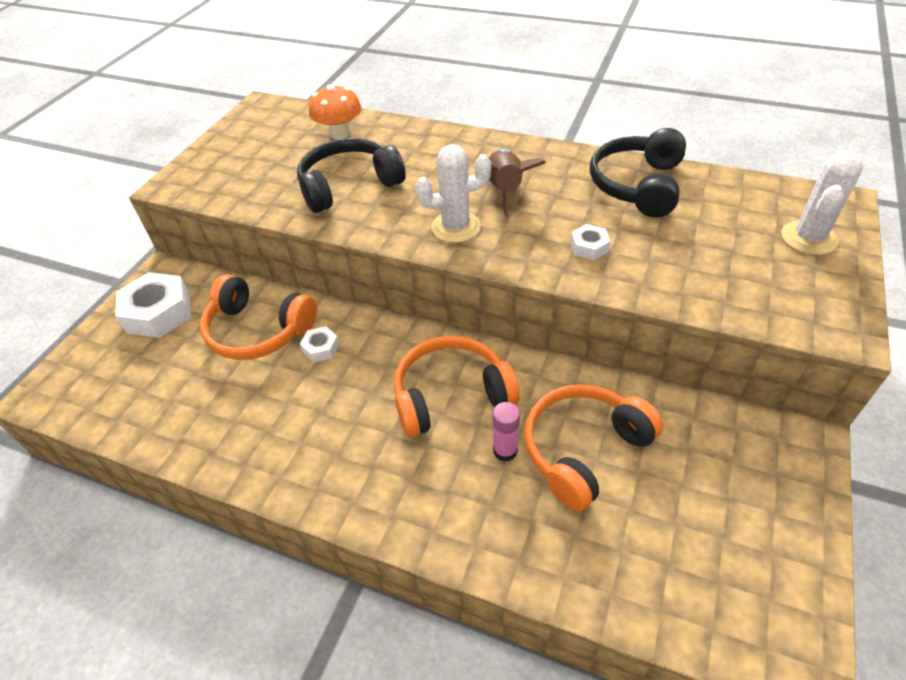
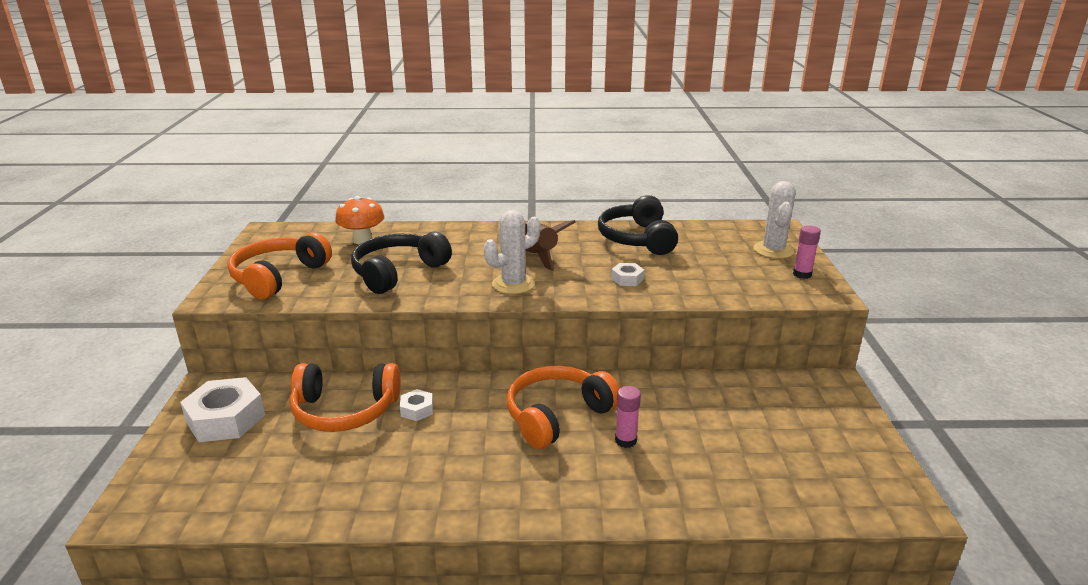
camera: 25 degrees left, 20 degrees down
orange headphones [524,384,663,512] -> orange headphones moved to [228,232,332,300]
none -> pink glue stick [793,225,821,279]

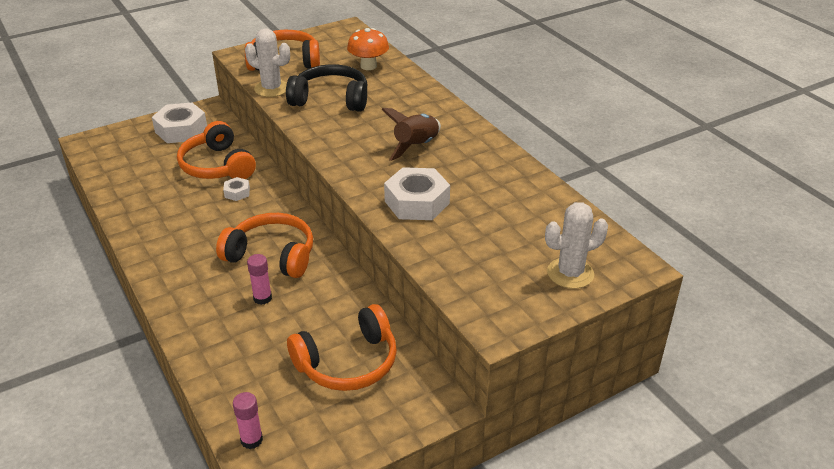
camera: 60 degrees right, 10 degrees up
white cactus [484,210,540,294] -> white cactus moved to [245,29,290,97]
black headphones [598,195,678,255] -> none
white nut [611,263,644,286] -> white nut [384,167,450,220], size x2.04
pink glue stick [793,225,821,279] -> pink glue stick moved to [233,392,263,449]
none -> orange headphones [287,304,397,391]

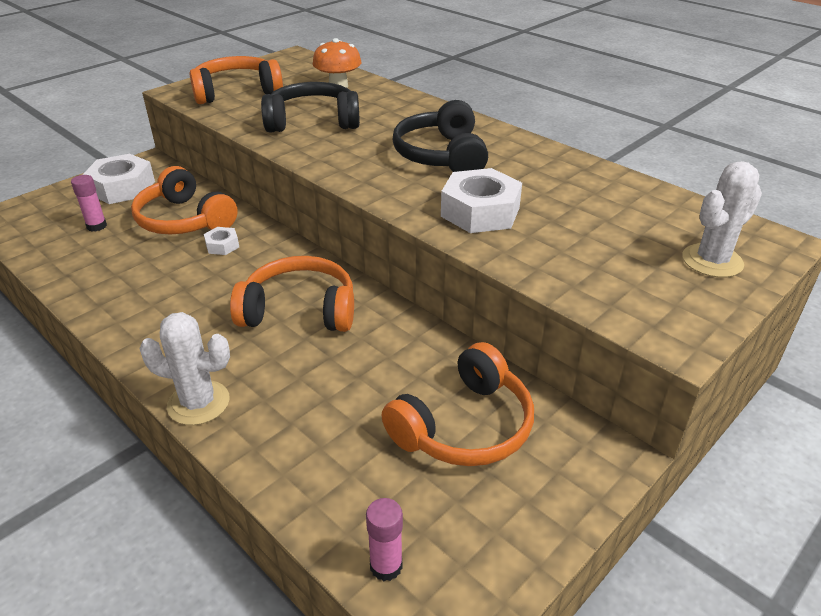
camera: 15 degrees left, 0 degrees up
white cactus [245,29,290,97] -> white cactus moved to [139,312,230,425]
pink glue stick [247,254,272,305] -> pink glue stick moved to [71,175,107,232]
brown rocket [381,108,441,161] -> black headphones [392,100,488,172]

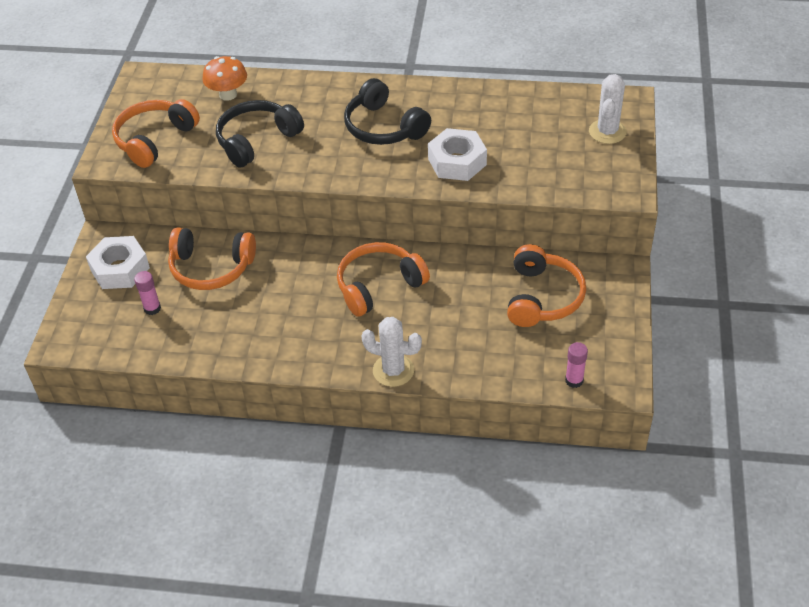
camera: 35 degrees left, 10 degrees up
white cactus [139,312,230,425] -> white cactus turned 45 degrees clockwise [361,317,422,387]
white nut [204,227,239,255] -> none

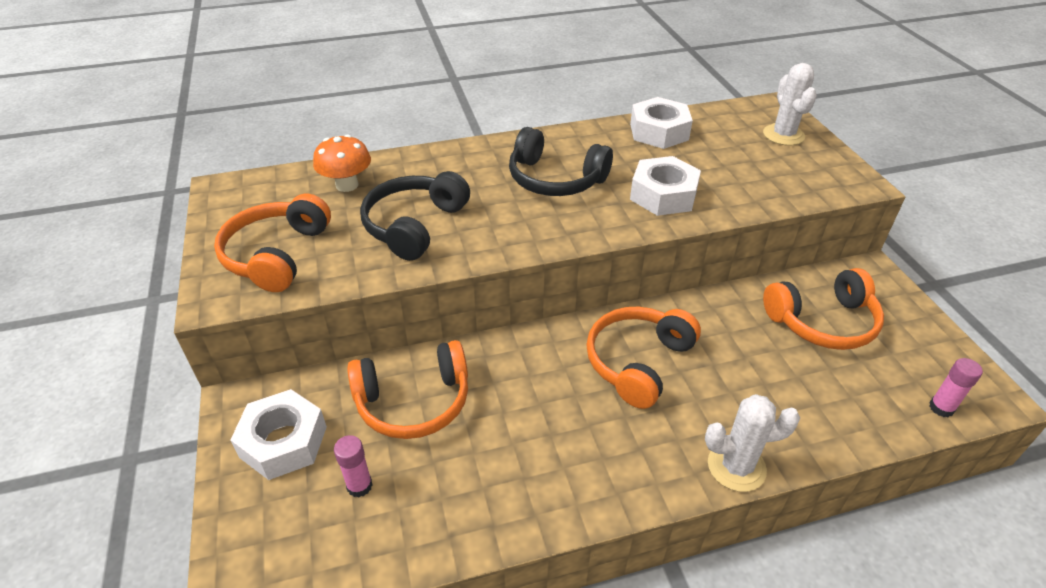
camera: 25 degrees left, 5 degrees down
orange headphones [507,244,586,327] -> orange headphones turned 90 degrees clockwise [763,268,884,350]
none -> white nut [630,97,693,149]

